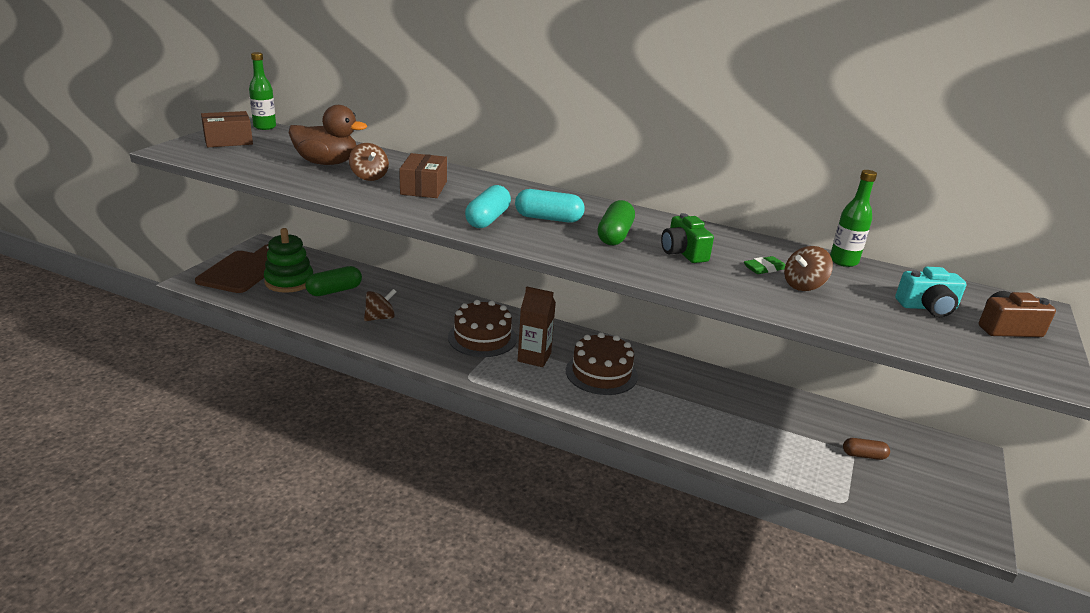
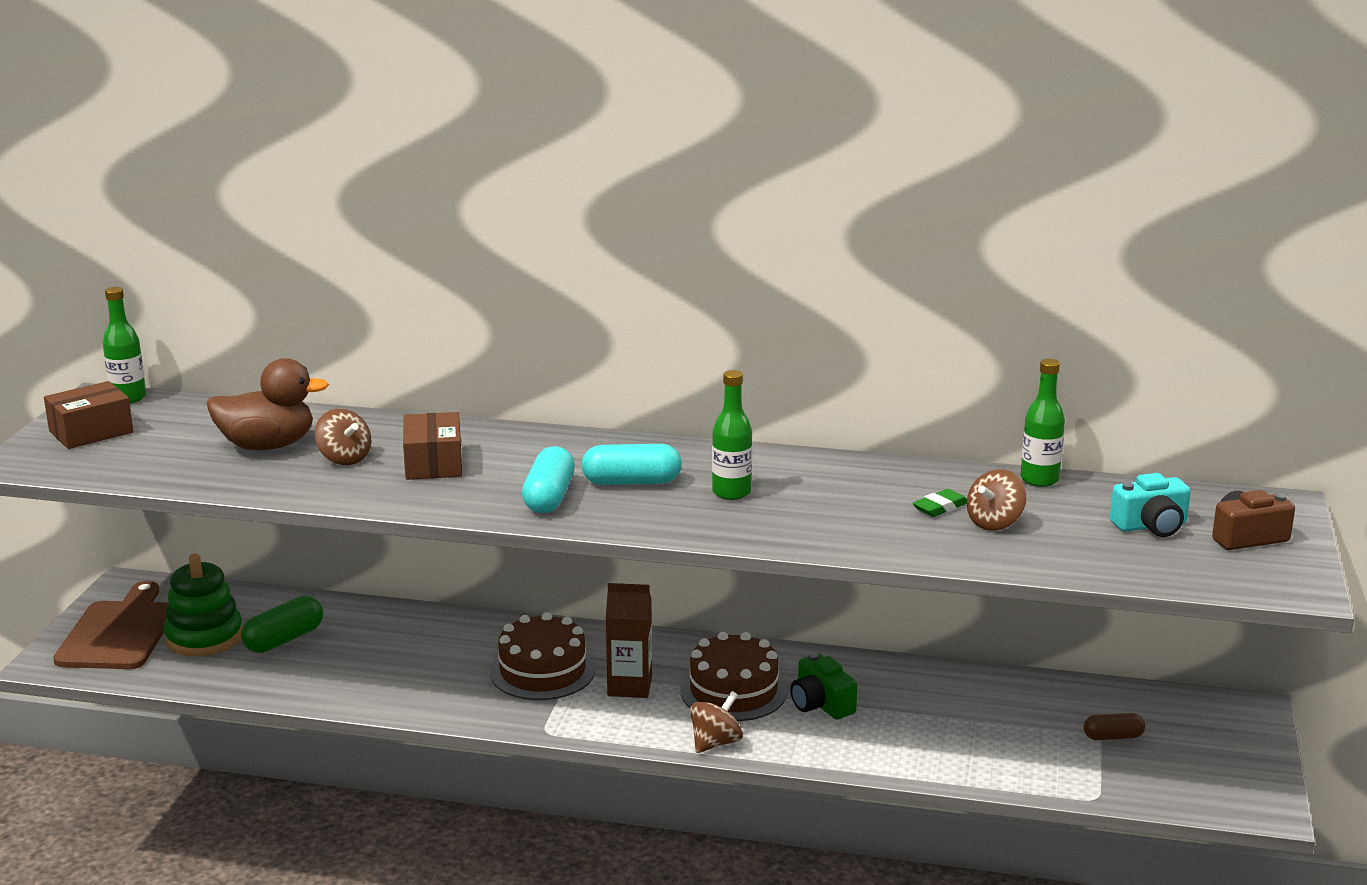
camera: 10 degrees left, 5 degrees down
brown spinning top [364,289,396,321] -> brown spinning top moved to [690,691,743,753]
green capsule [597,200,635,245] -> green bottle [712,370,752,500]
green camera [661,213,714,263] -> green camera moved to [790,653,858,719]

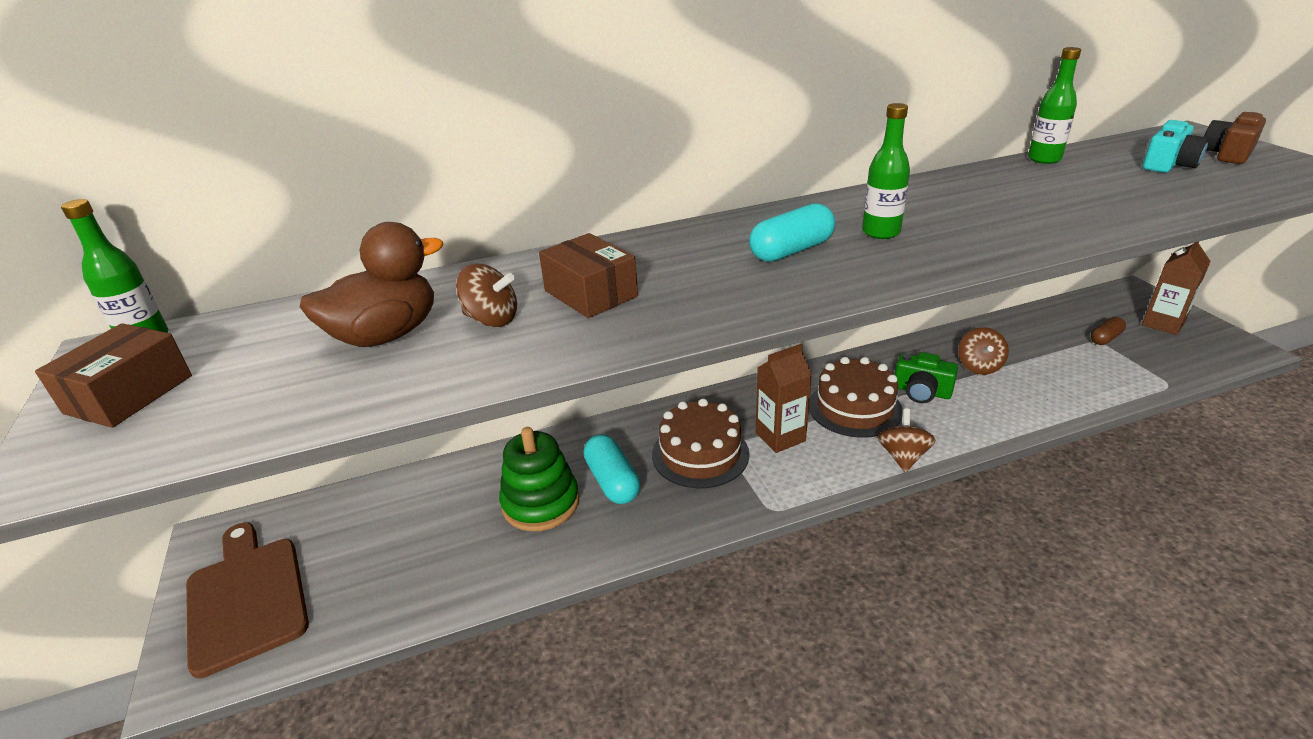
camera: 30 degrees left, 10 degrees up
green stacking toy [163,553,243,656] -> green stacking toy moved to [499,427,580,531]
green capsule [241,596,323,653] -> none
turquoise capsule [522,446,575,513] -> turquoise capsule moved to [584,434,640,504]
green eraser [913,489,967,517] -> none
brown spinning top [967,469,1027,531] -> brown spinning top moved to [958,327,1009,375]
none -> brown carton [1142,242,1211,335]

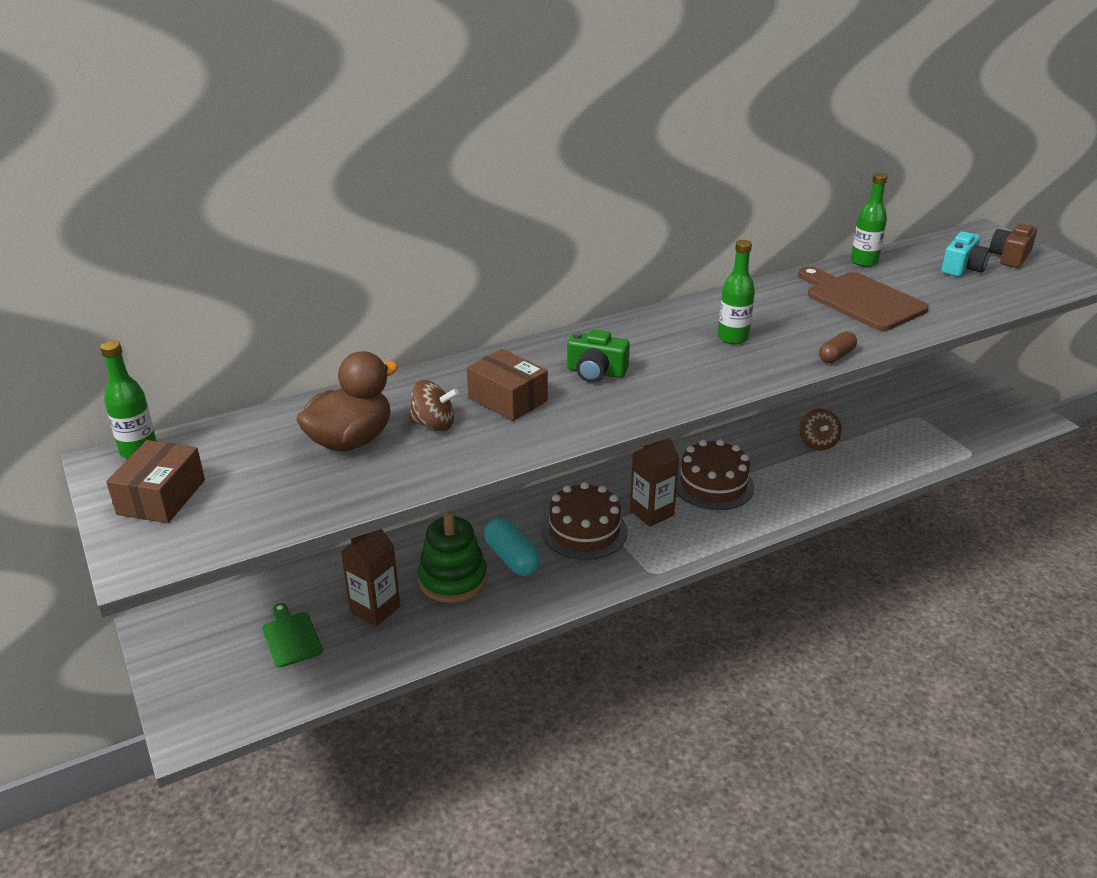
camera: 10 degrees left, 0 degrees up
brown cutting board [186,523,309,678] -> brown cutting board moved to [798,267,929,331]
turquoise capsule [749,203,835,262] -> none
brown spinning top [878,409,936,472] -> none
green camera [895,352,958,403] -> green camera moved to [567,329,630,383]
brown capsule [1091,317,1126,345] -> brown capsule moved to [819,331,857,363]
brown carton [1142,242,1211,335] -> brown carton moved to [341,529,400,627]
none -> green cutting board [262,603,323,668]

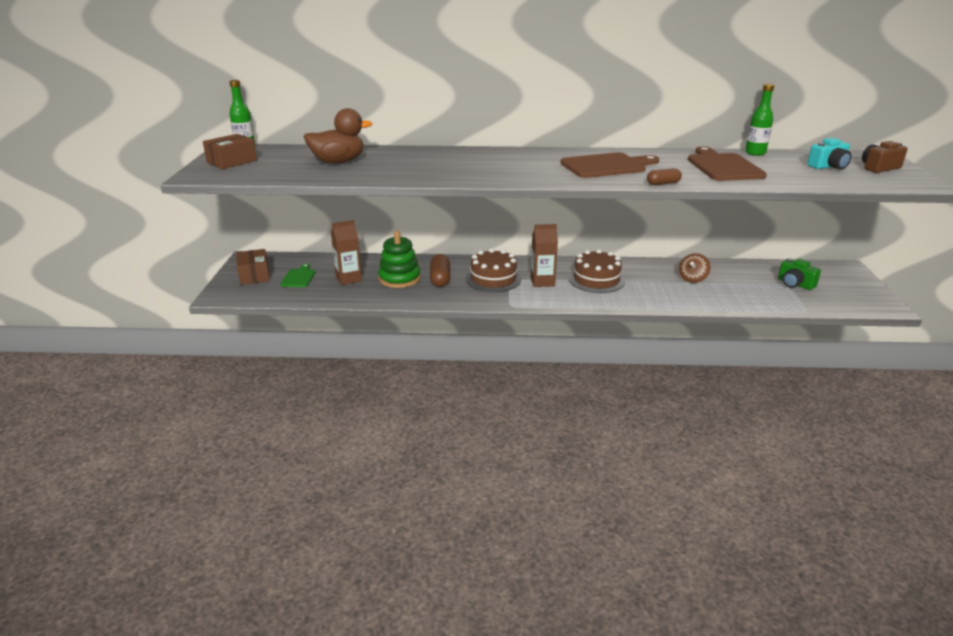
camera: 30 degrees right, 5 degrees down
brown spinning top [408,380,459,431] -> none
brown box [467,349,548,421] -> brown box moved to [236,249,270,285]
turquoise capsule [484,517,541,576] -> brown capsule [430,254,450,287]
green camera [567,329,630,383] -> green camera moved to [778,258,821,290]
green bottle [718,240,755,344] -> brown cutting board [560,152,659,178]

